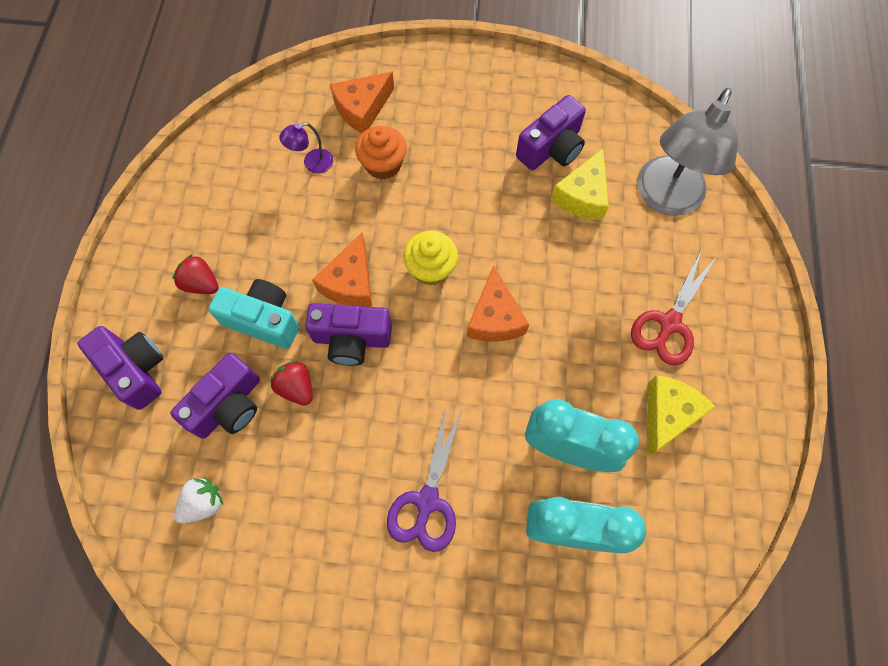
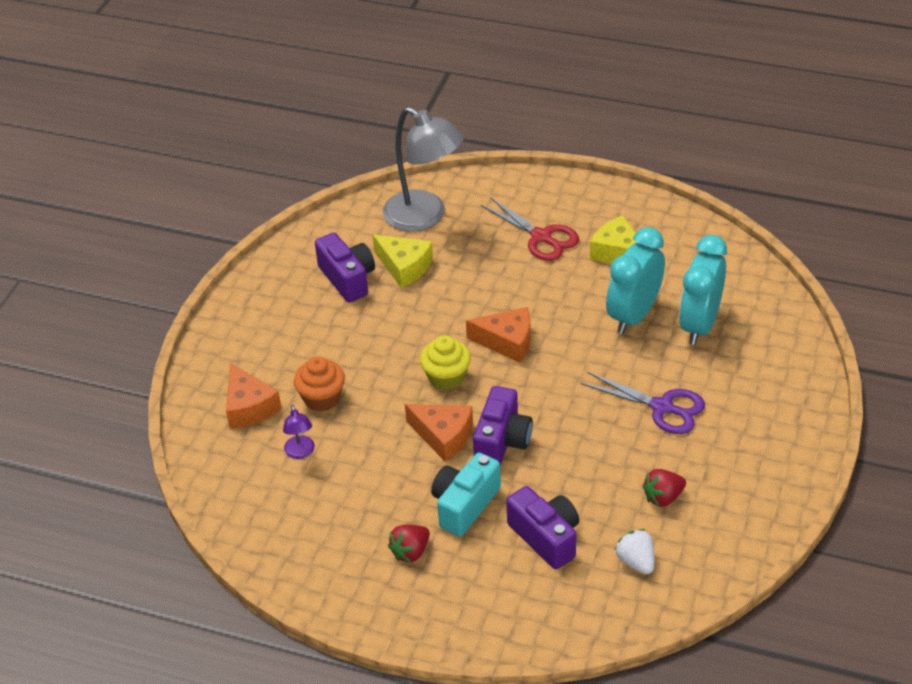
camera: 75 degrees left, 25 degrees down
purple camera [78,326,164,410] -> none
red strawberry [270,361,312,406] -> red strawberry moved to [643,469,686,507]

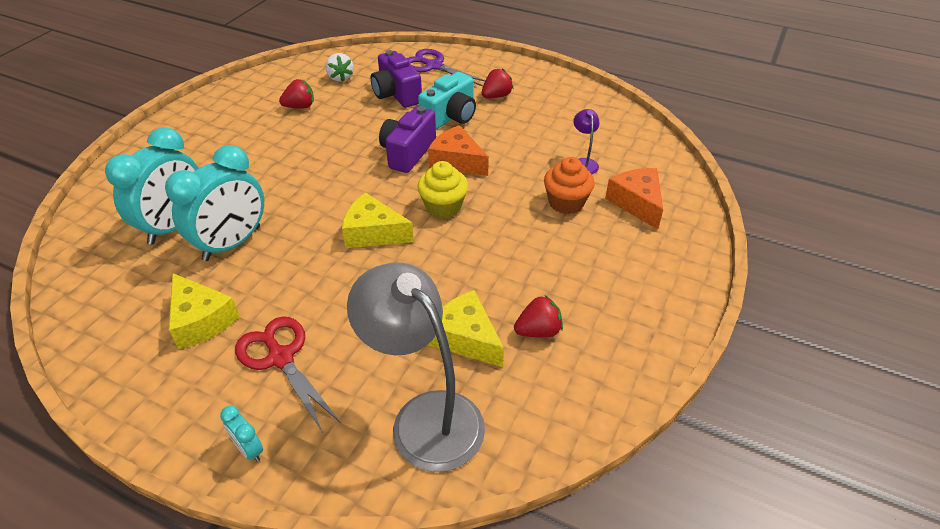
camera: 175 degrees left, 0 degrees up
purple camera [315,233,375,303] -> red strawberry [514,295,563,338]
orange cheese [466,307,531,363] -> yellow cheese [342,193,414,248]
purple scissors [581,372,705,434] -> purple scissors moved to [407,49,485,87]
none -> turquoise clock [220,406,263,462]

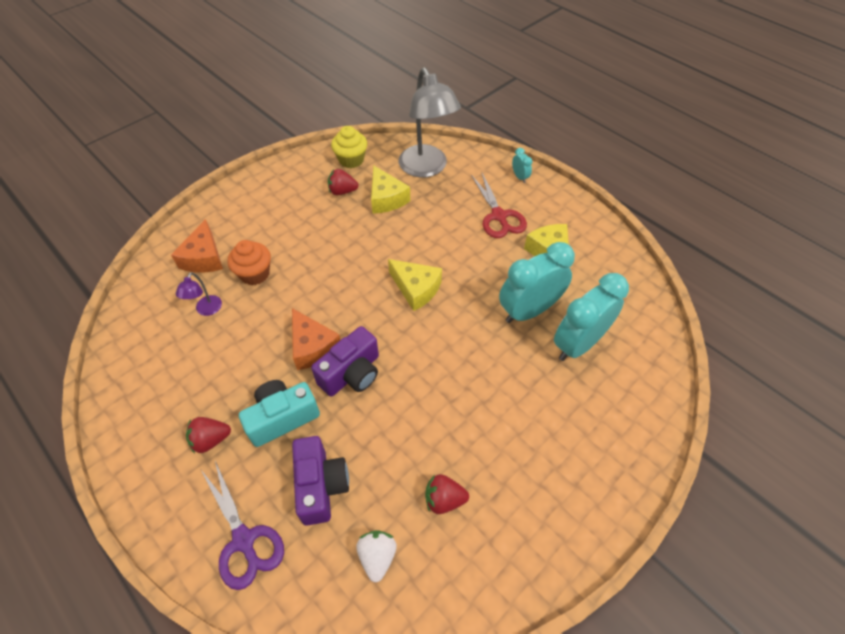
camera: 160 degrees left, 10 degrees up
yellow cupcake [417,161,468,219] -> yellow cupcake moved to [331,126,367,168]

